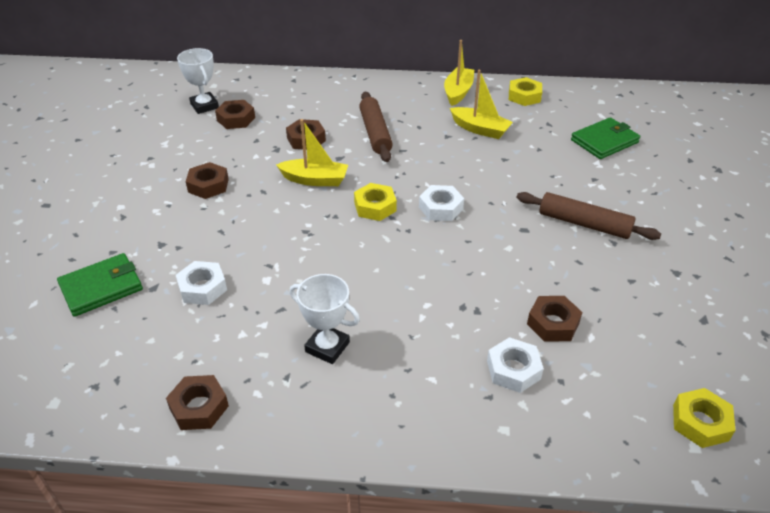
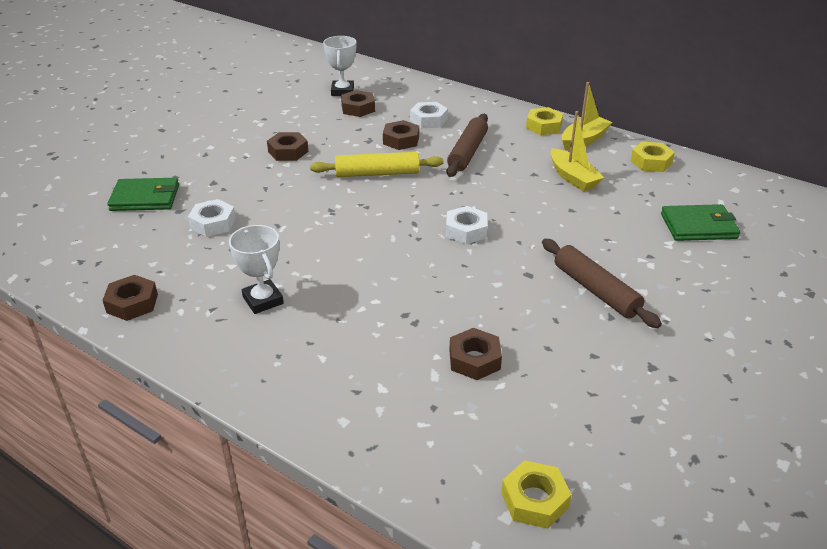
camera: 30 degrees right, 5 degrees down
yellow boat [276,119,348,186] -> yellow rolling pin [310,152,443,177]
yellow nut [354,183,397,221] -> yellow nut moved to [526,107,563,135]
white nut [487,337,544,393] -> white nut moved to [410,102,448,128]

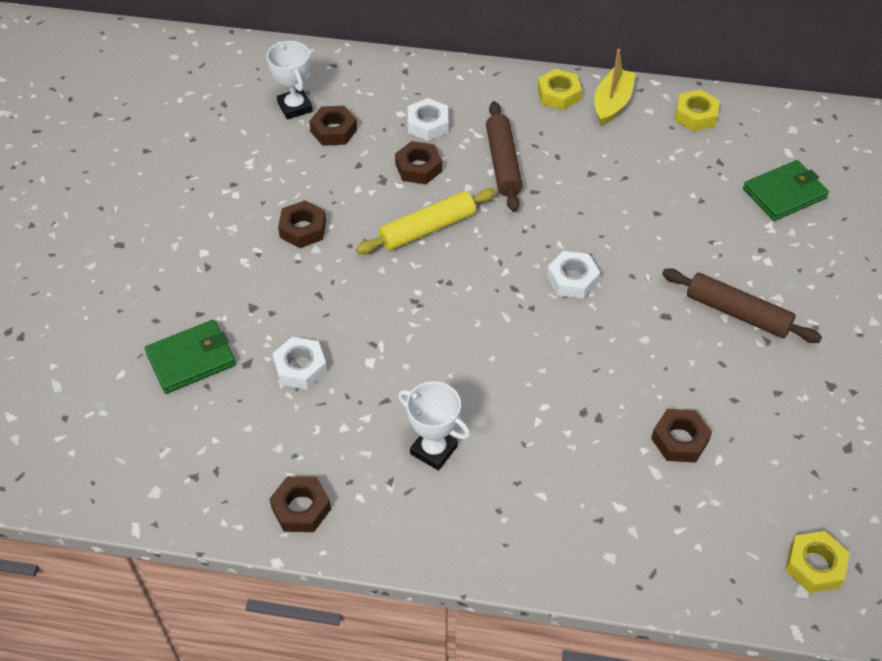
camera: 25 degrees left, 15 degrees up
yellow boat [550,111,604,191] -> none

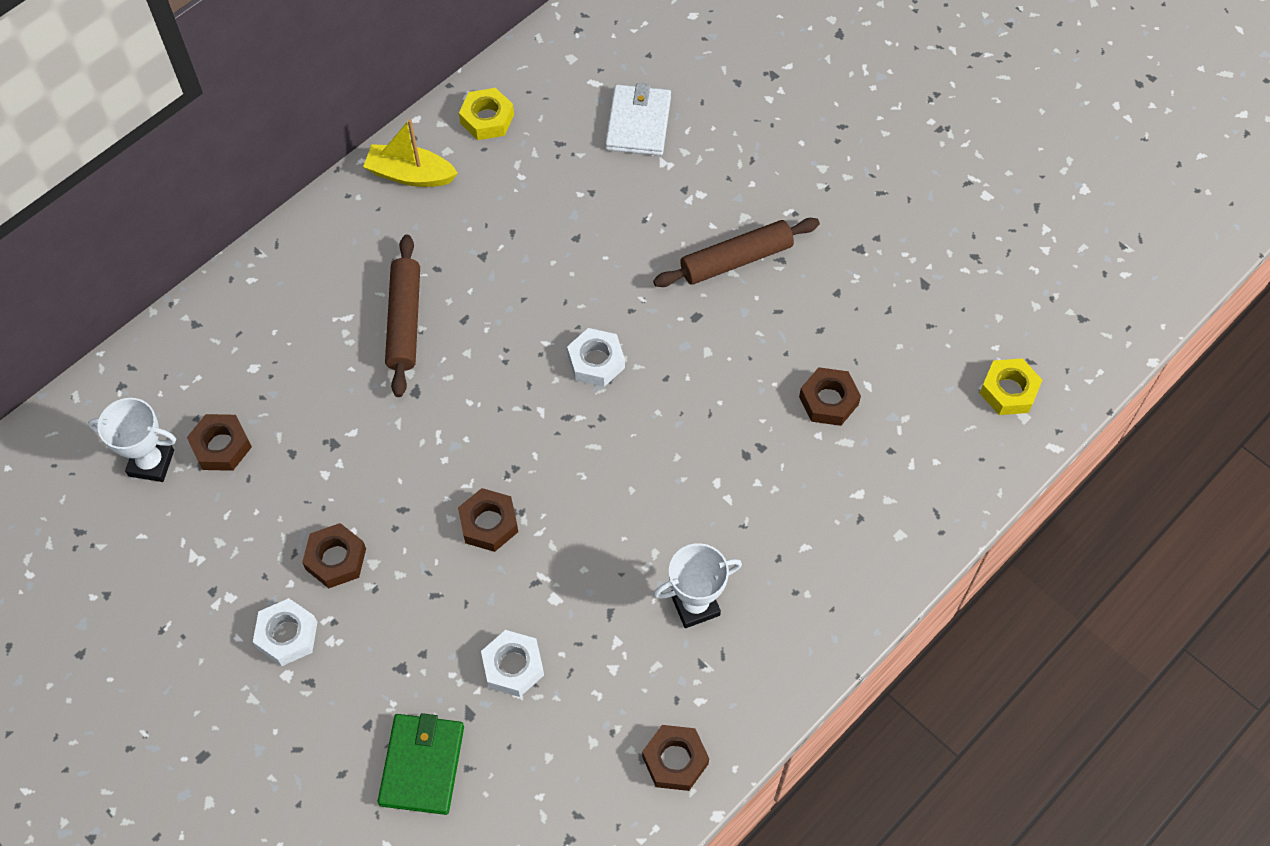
camera: 55 degrees left, 10 degrees up
yellow rolling pin [356,188,496,254] -> none
brown nut [395,141,442,184] -> brown nut moved to [458,488,518,552]
white nut [408,98,448,141] -> white nut moved to [253,598,317,666]
brown rolling pin [486,101,523,212] -> brown rolling pin turned 60 degrees clockwise [385,235,420,397]
yellow nut [537,69,582,110] -> none
yellow boat [594,49,636,126] -> yellow boat turned 45 degrees counterclockwise [363,119,458,187]
green wallet [743,160,829,221] -> white wallet [605,83,671,156]

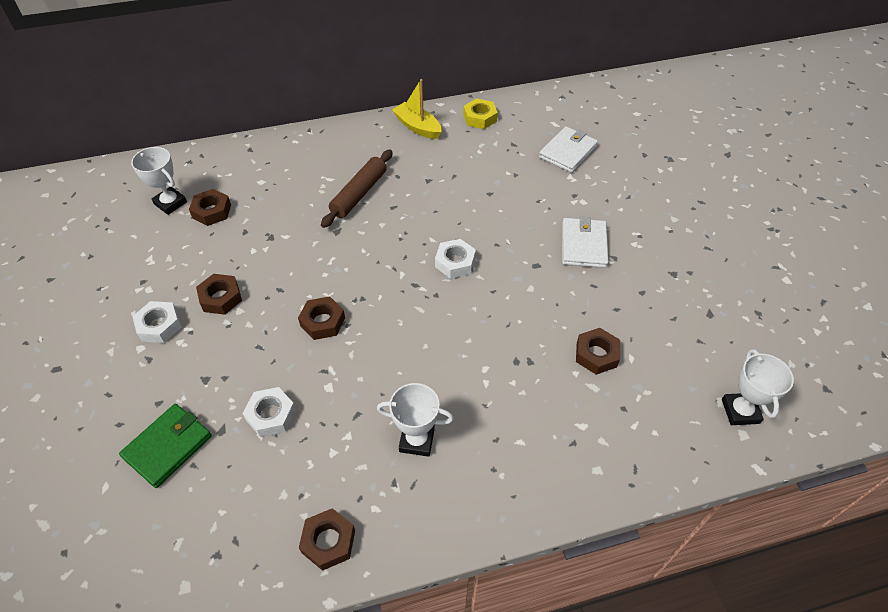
camera: 30 degrees right, 10 degrees down
brown rolling pin [653,218,820,287] -> white wallet [562,216,609,268]
yellow nut [980,358,1042,415] -> white trophy [722,349,794,425]

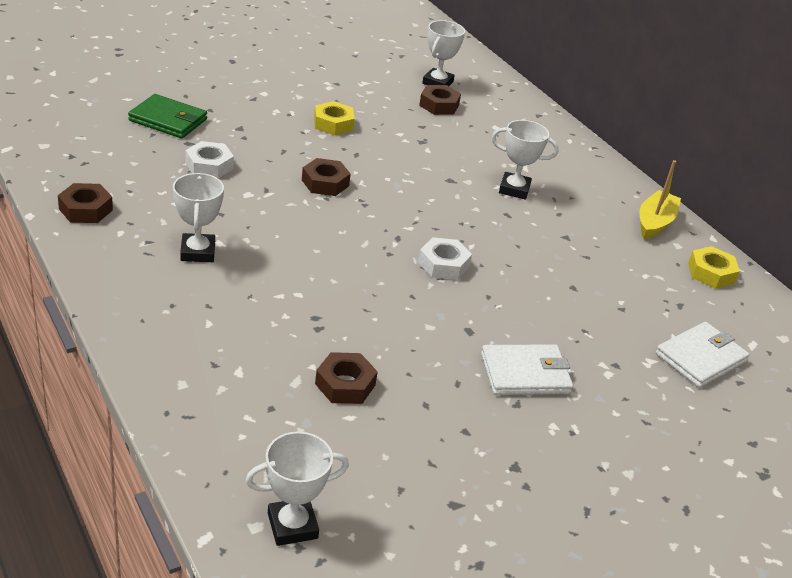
camera: 70 degrees right, 15 degrees down
white nut [132,301,182,343] -> none
brown nut [196,274,242,315] -> yellow nut [314,101,355,135]
brown rolling pin [321,149,393,228] -> white trophy [492,120,559,200]
white wallet [539,126,598,173] -> white wallet turned 60 degrees counterclockwise [656,322,750,388]

